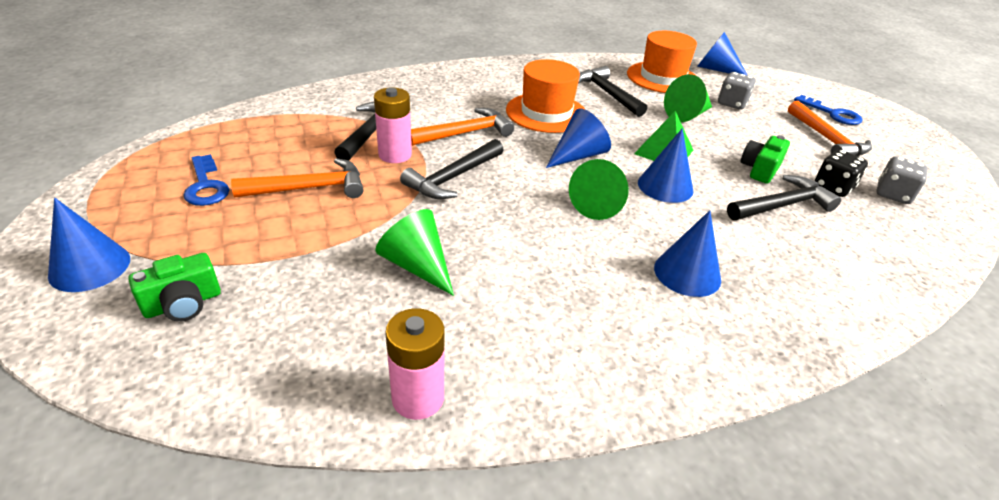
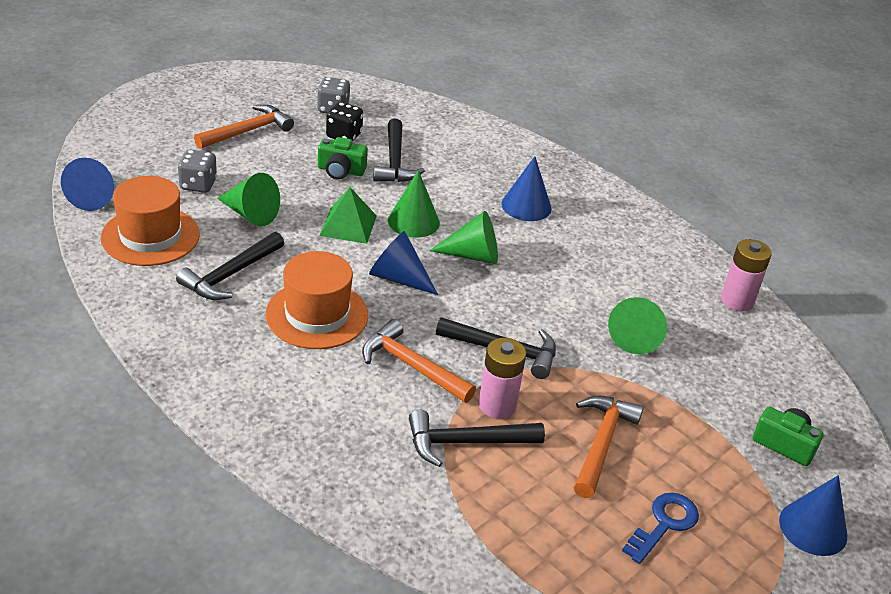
camera: 115 degrees left, 0 degrees up
orange hammer [231,158,364,198] -> orange hammer turned 60 degrees clockwise [574,396,644,498]
blue cone [638,128,693,203] -> green cone [388,170,440,238]
black hammer [727,175,841,220] -> black hammer turned 135 degrees counterclockwise [373,118,425,182]
blue key [794,95,863,125] -> none

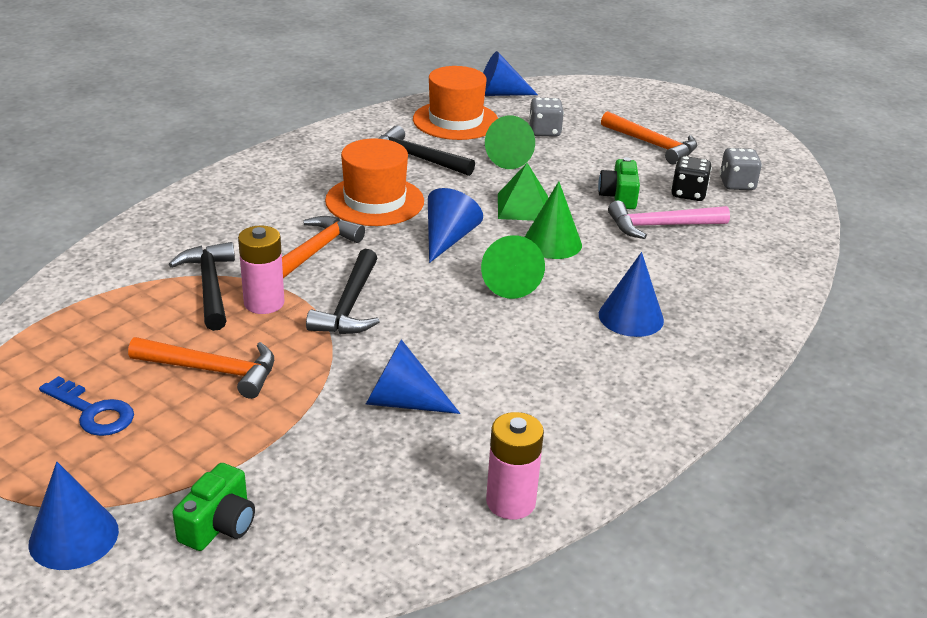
camera: 85 degrees right, 5 degrees down
black hammer [373,118,425,182] -> pink hammer [608,201,730,239]
green cone [608,297,667,354] -> blue cone [366,339,460,414]

